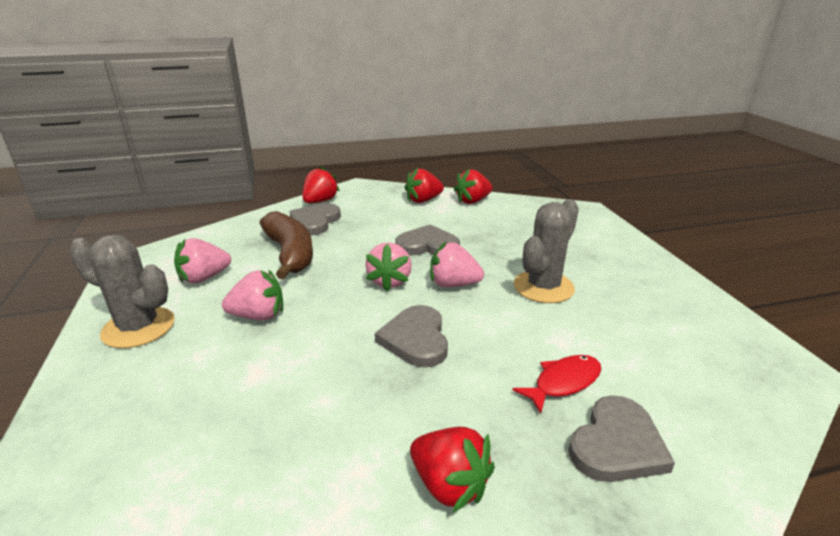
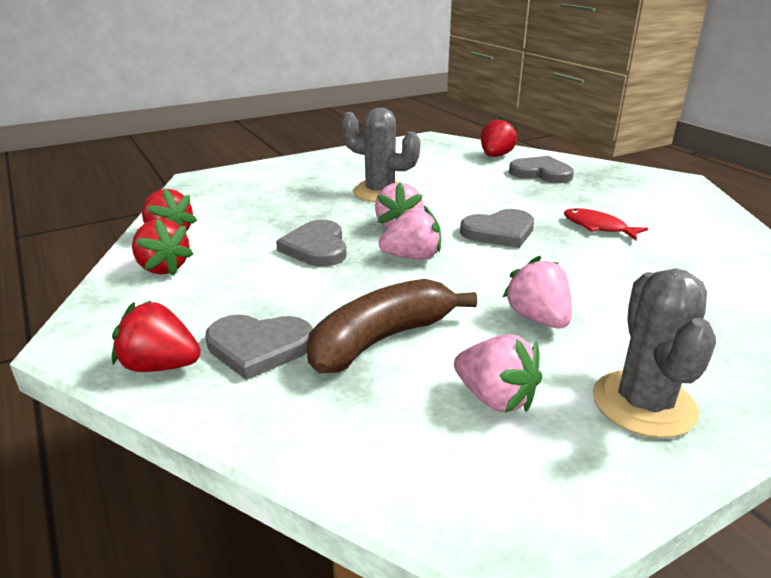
camera: 105 degrees left, 0 degrees up
red strawberry [410,427,495,512] -> red strawberry moved to [481,116,518,157]
red fish [512,355,601,414] -> red fish moved to [564,208,648,240]

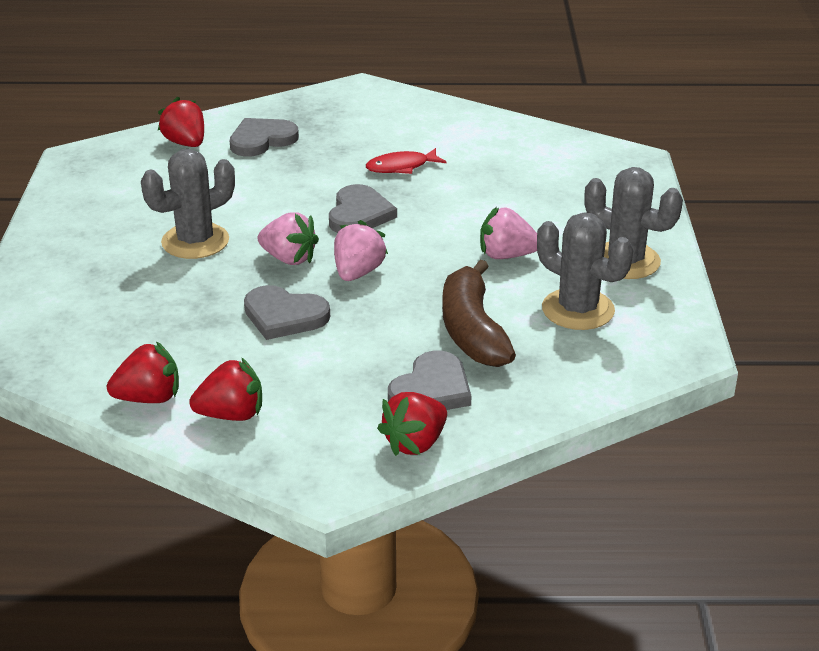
camera: 60 degrees left, 5 degrees up
pink strawberry [454,335,542,413] -> grey cactus [537,212,633,330]

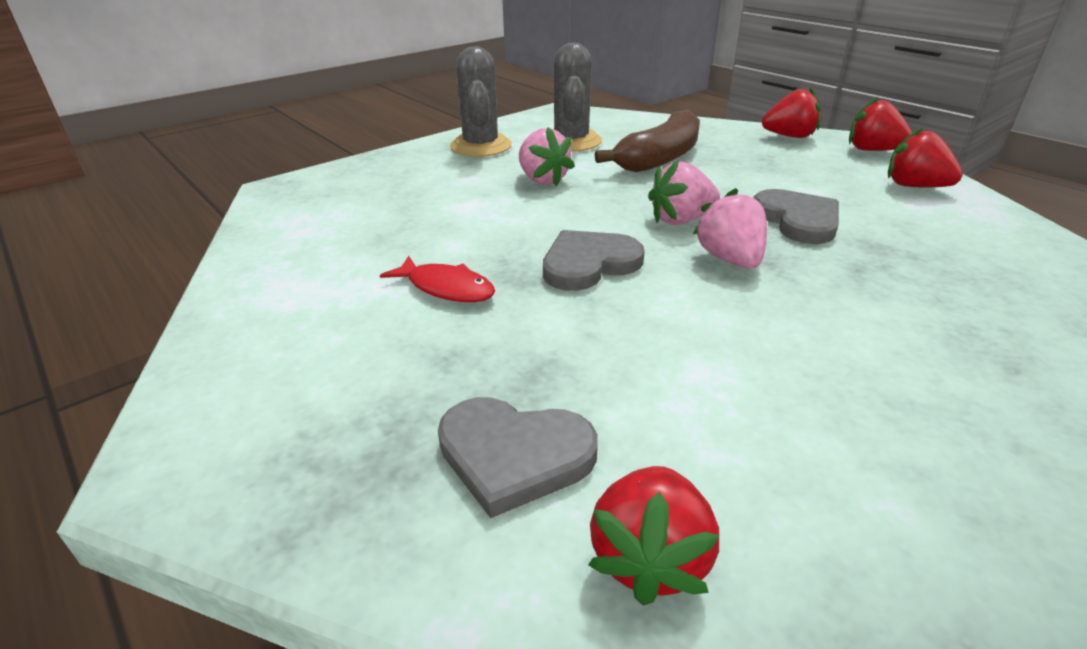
camera: 130 degrees left, 0 degrees up
red strawberry [107,341,179,403] -> red strawberry moved to [849,97,912,151]
grey cactus [141,149,235,259] -> none
grey heart [388,351,471,410] -> none

